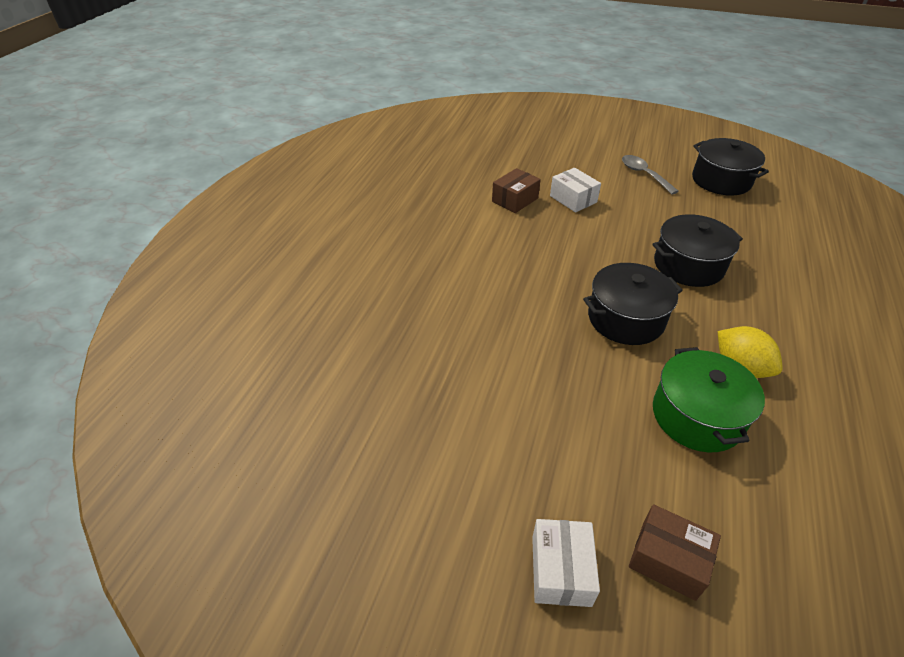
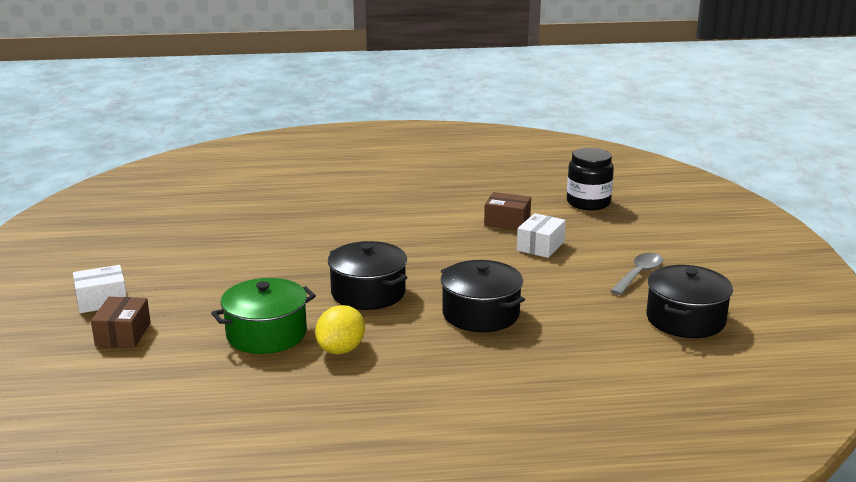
camera: 65 degrees right, 20 degrees down
none -> black jar [567,148,614,210]

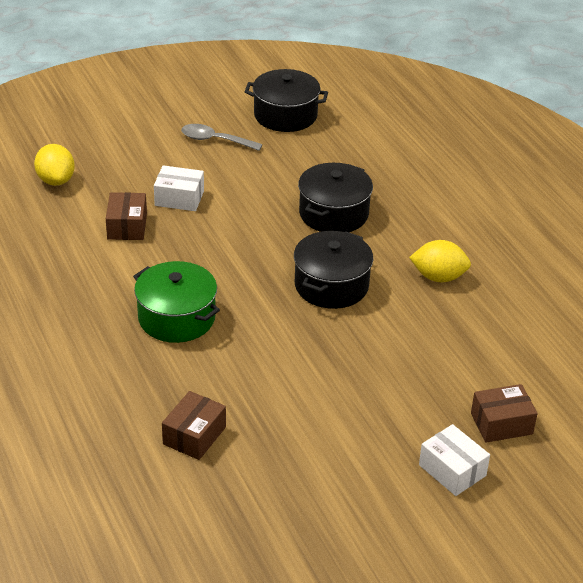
camera: 110 degrees left, 15 degrees up
green pot [211,278,316,354] -> green pot moved to [133,261,220,343]
black jar [567,148,614,210] -> yellow lemon [34,144,75,186]
none -> brown box [162,391,226,460]

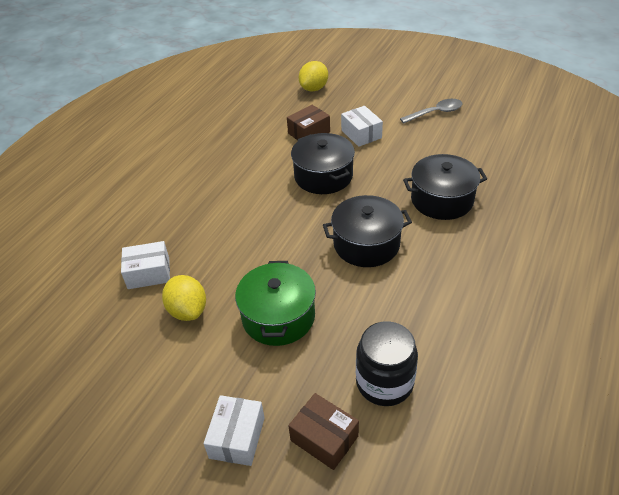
camera: 55 degrees right, 5 degrees up
green pot [133,261,220,343] -> green pot moved to [235,261,316,346]
brown box [162,391,226,460] -> white box [121,241,170,289]
grey spoon [181,124,263,151] -> grey spoon turned 90 degrees clockwise [400,99,462,124]
black pot [245,69,328,132] -> black pot moved to [291,133,355,194]
yellow lemon [409,240,471,282] -> yellow lemon moved to [162,275,206,321]
none -> black jar [356,322,418,406]

